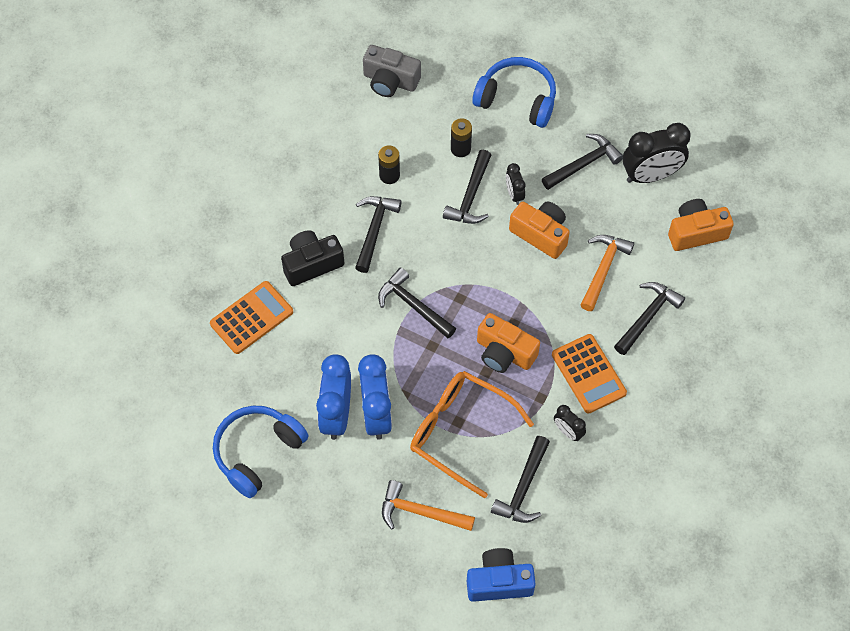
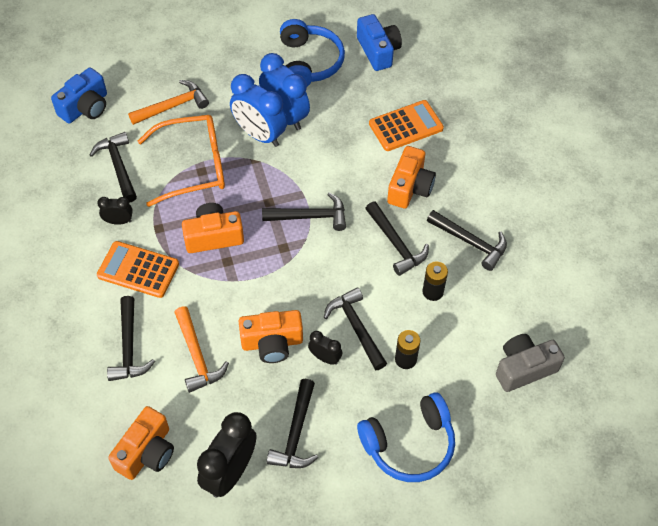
camera: 135 degrees right, 5 degrees down
orange calculator [210,281,293,354] -> orange calculator turned 120 degrees counterclockwise [369,100,444,151]
black camera [281,230,345,286] -> orange camera [387,146,436,208]
none -> blue camera [357,14,402,71]
none -> black hammer [427,210,507,271]

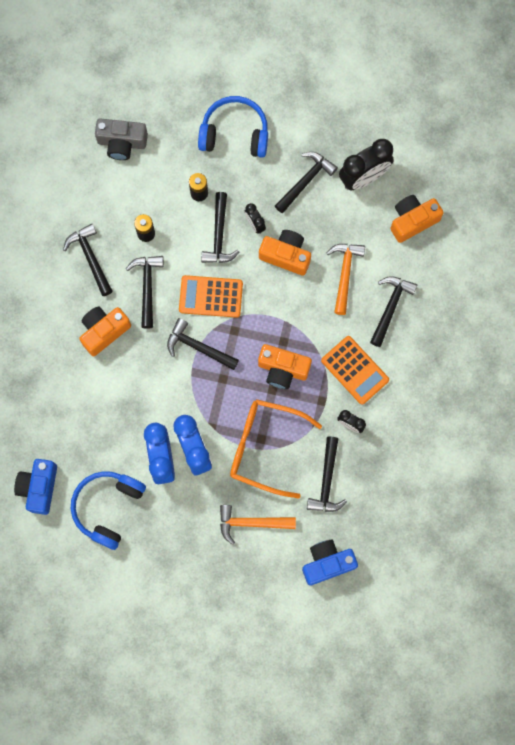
camera: 150 degrees left, 20 degrees up
orange calculator [369,100,444,151] -> orange calculator moved to [179,275,243,318]

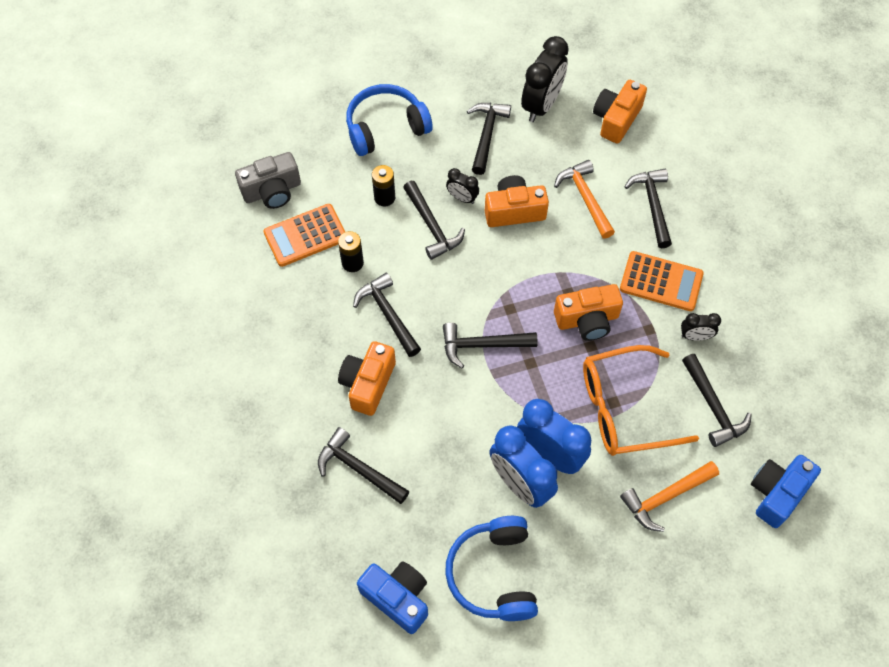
camera: 30 degrees left, 15 degrees down
blue camera [14,459,57,515] -> blue camera turned 150 degrees clockwise [357,562,428,634]
black hammer [63,223,113,296] -> black hammer moved to [318,427,409,504]
orange calculator [179,275,243,318] -> orange calculator moved to [263,204,345,267]

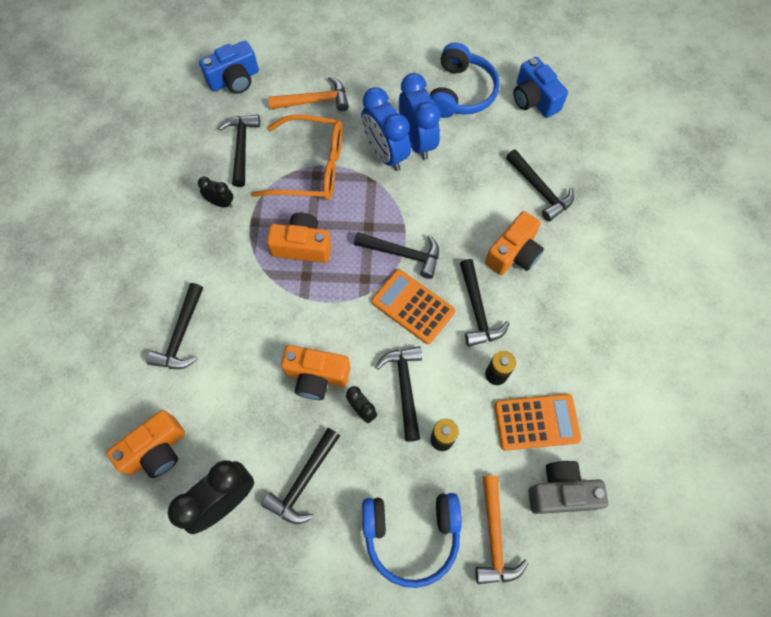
camera: 160 degrees left, 5 degrees up
orange hammer [554,160,615,239] -> orange hammer moved to [475,475,529,584]
orange calculator [620,251,704,311] -> orange calculator moved to [371,269,455,344]

